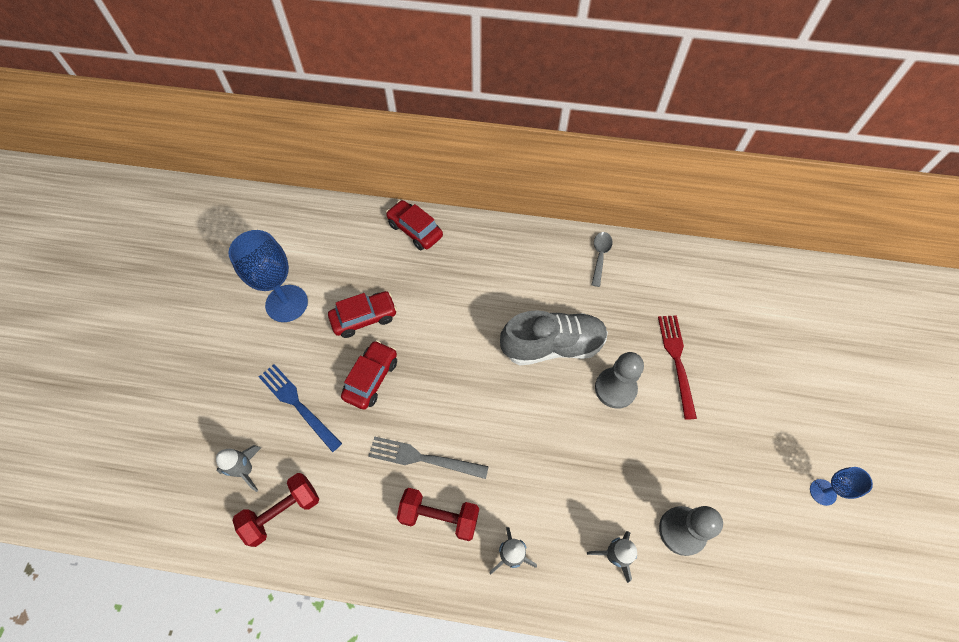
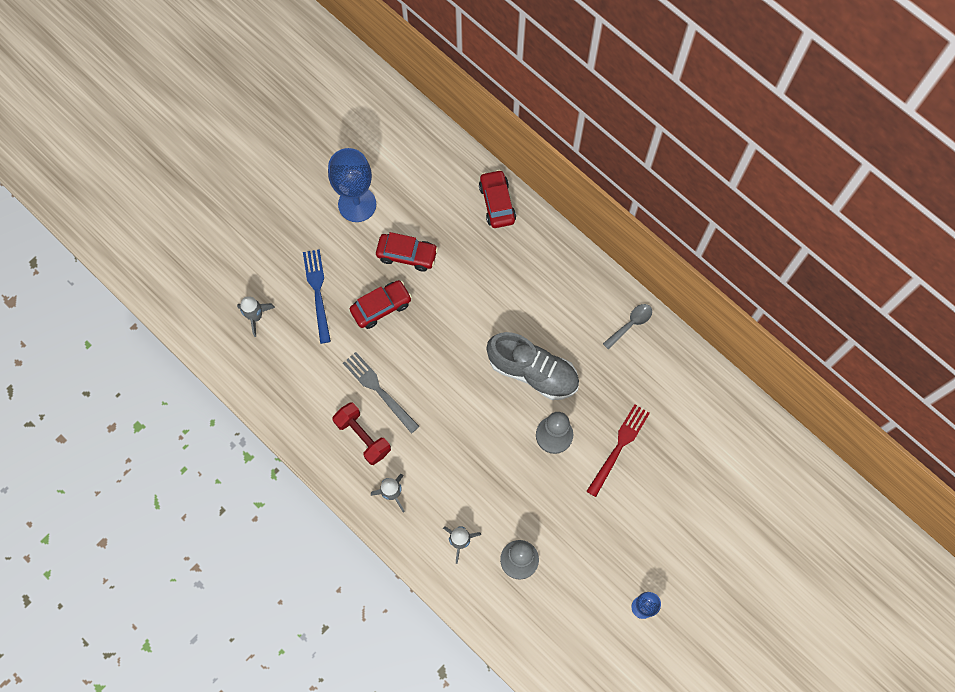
camera: 35 degrees right, 10 degrees up
red dumbbell [232,473,319,547] -> none

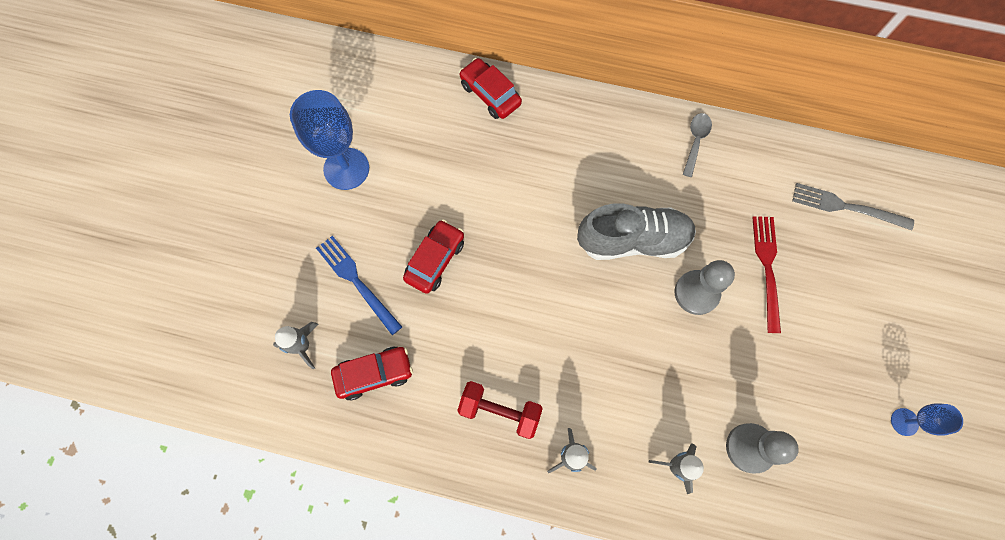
camera: 30 degrees left, 0 degrees up
grey fork [343,352,420,434] -> grey fork moved to [792,183,914,231]
red car [376,232,438,271] -> red car moved to [331,346,413,400]

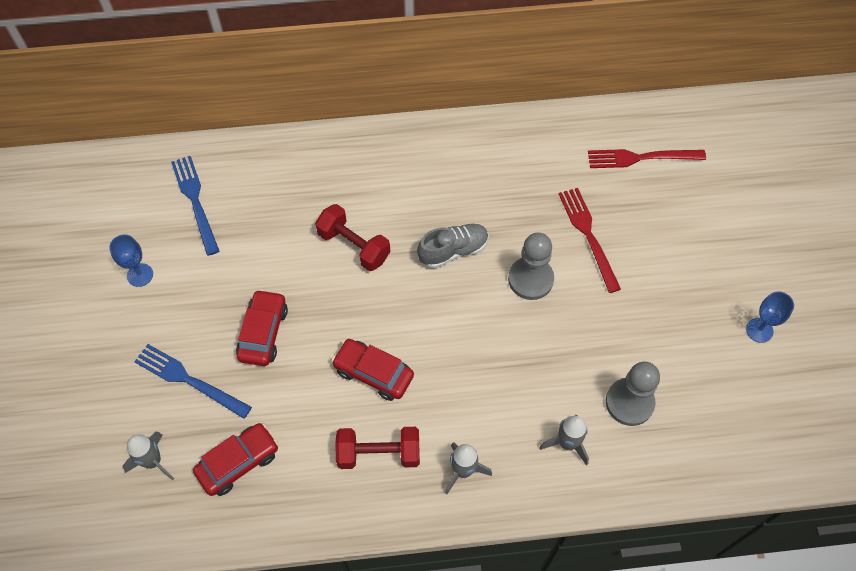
camera: 20 degrees left, 10 degrees down
blue goblet [290,90,369,190] -> blue goblet [109,234,153,287], size x0.53
red car [459,58,522,119] -> red car moved to [331,339,414,401]
grey shoe [577,203,696,260] -> grey shoe [417,224,489,268], size x0.63
grey spoon [683,113,712,177] -> none
grey fork [792,183,914,231] -> red fork [588,149,706,168]
none -> blue fork [171,156,219,256]
none -> red dumbbell [315,204,390,271]

